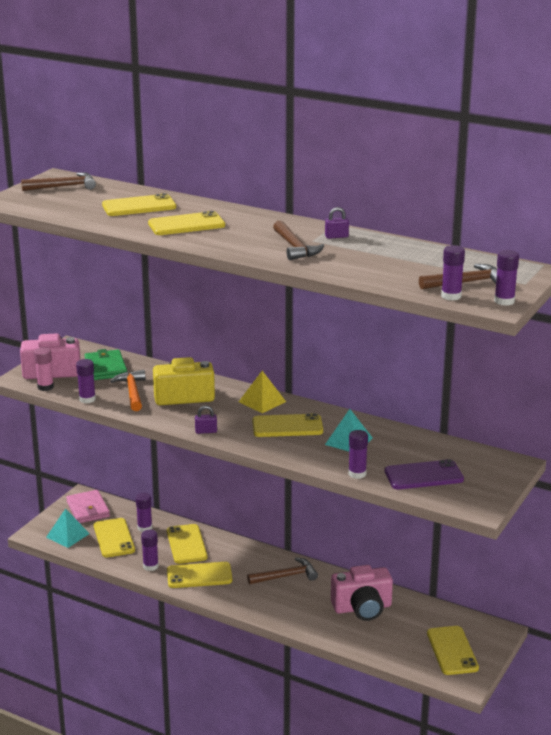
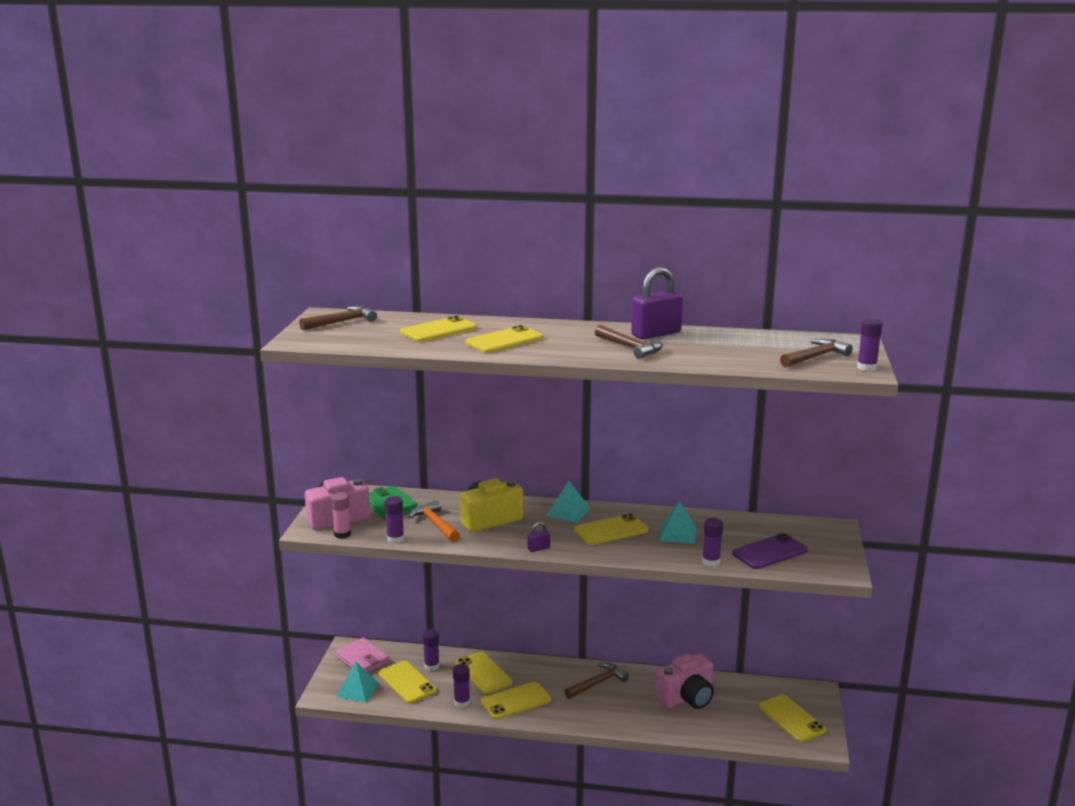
camera: 20 degrees left, 5 degrees down
yellow pyramid [239,371,286,413] -> turquoise pyramid [546,480,590,523]
purple padlock [325,207,349,239] -> purple padlock [631,267,683,339], size x2.24
purple glue stick [441,245,465,301] -> none

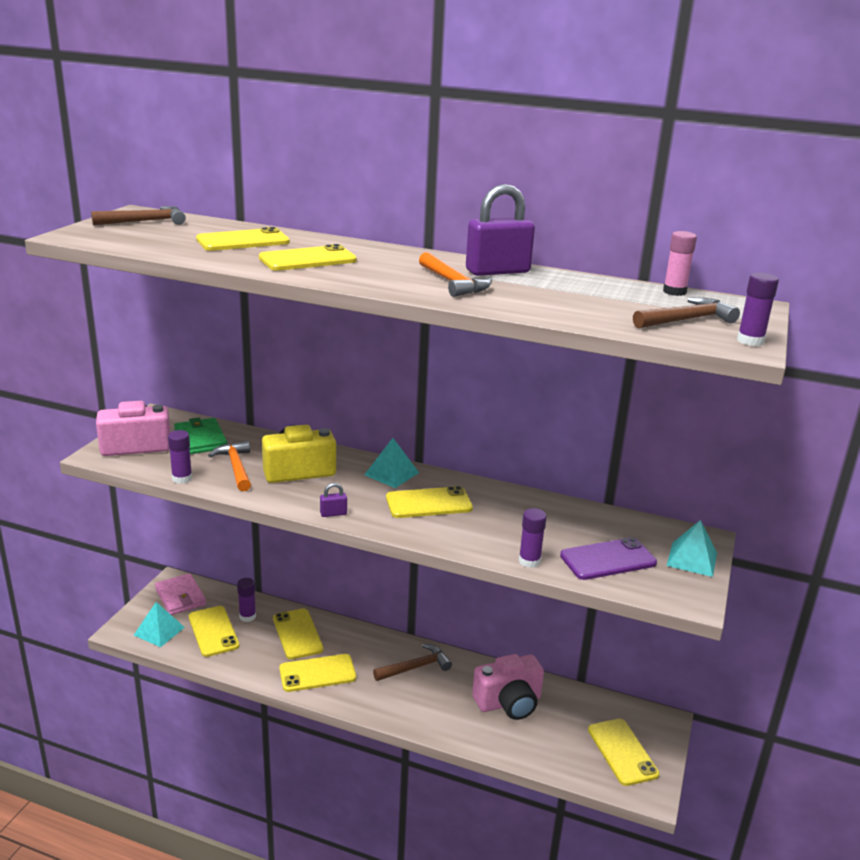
camera: 10 degrees right, 5 degrees up
pink glue stick [331,492,351,539] -> pink glue stick moved to [663,231,697,296]
purple glue stick [453,664,470,708] -> none
brown hammer [595,325,663,359] -> orange hammer [419,252,492,297]
turquoise pyramid [659,501,696,544] -> turquoise pyramid moved to [667,520,717,577]

